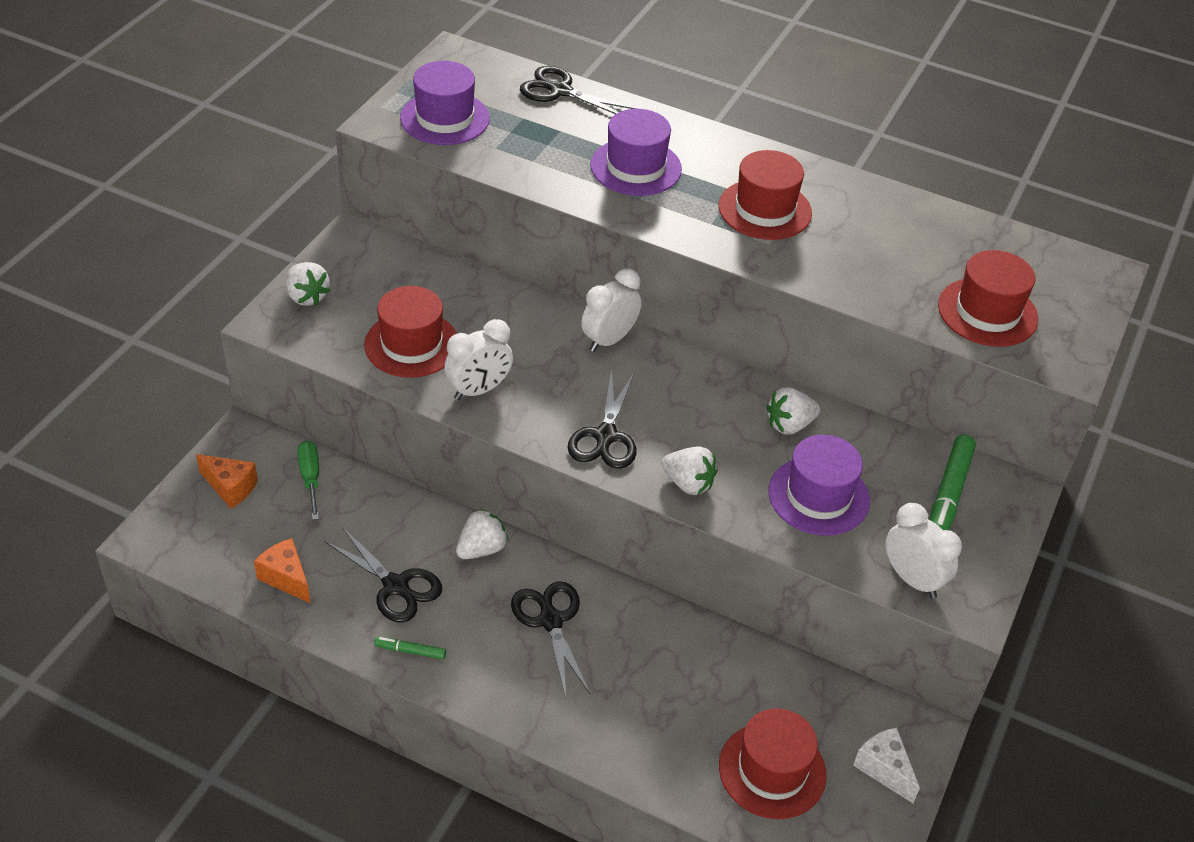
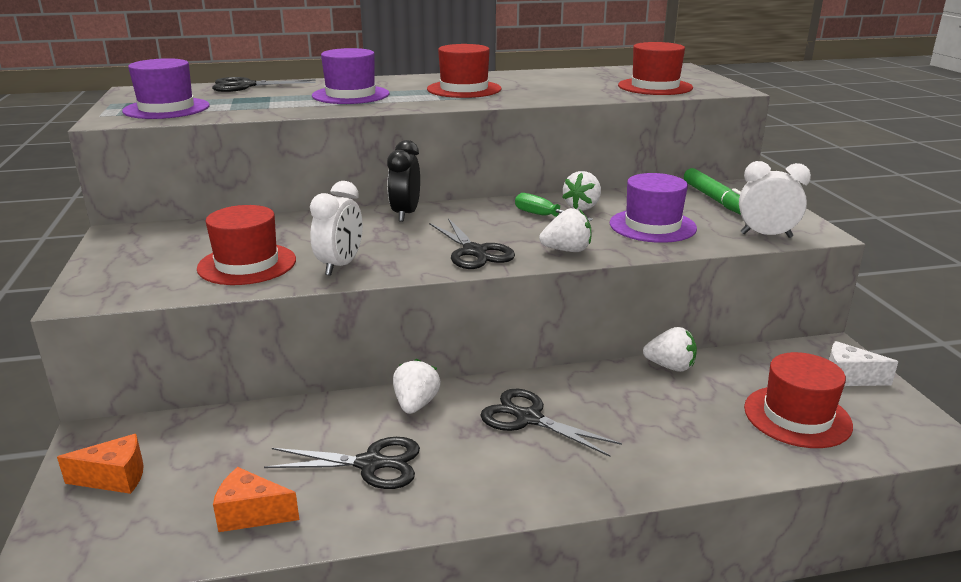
camera: 35 degrees left, 20 degrees down
white strawberry [286,262,330,306] -> white strawberry moved to [643,327,697,372]
green screwdriver [297,441,319,520] -> green screwdriver moved to [515,193,593,221]
green marker [374,637,446,659] -> none
white clock [581,269,642,352] -> black clock [387,140,420,222]

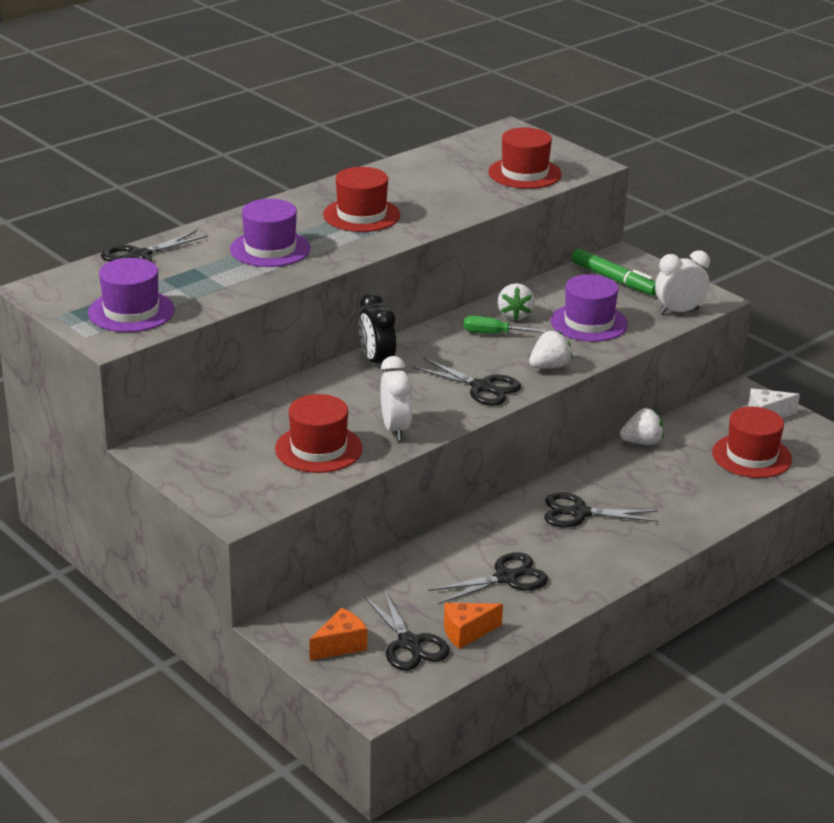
camera: 30 degrees left, 5 degrees up
white strawberry [393,359,441,414] -> none
none -> black scissors [364,590,449,670]

